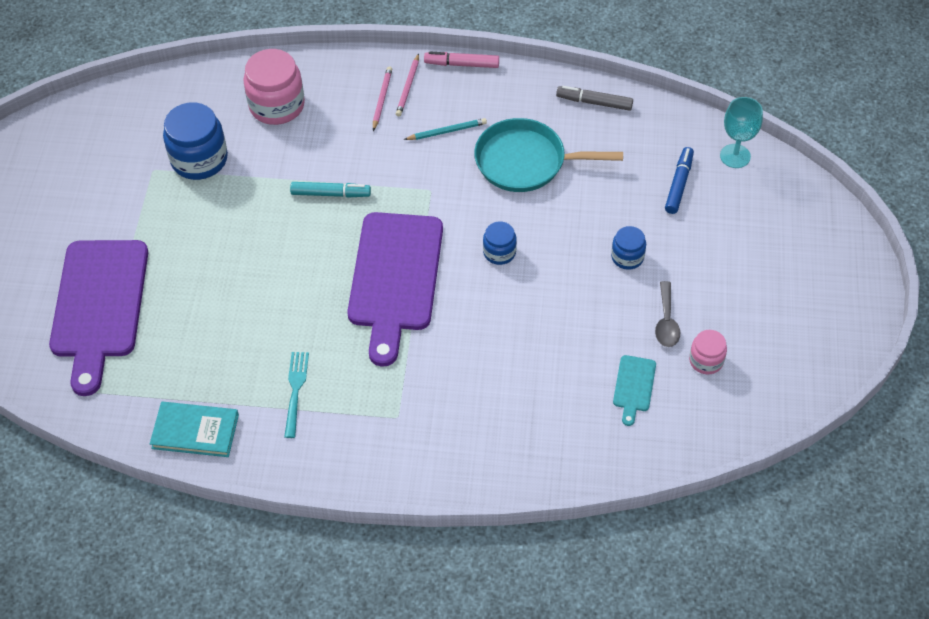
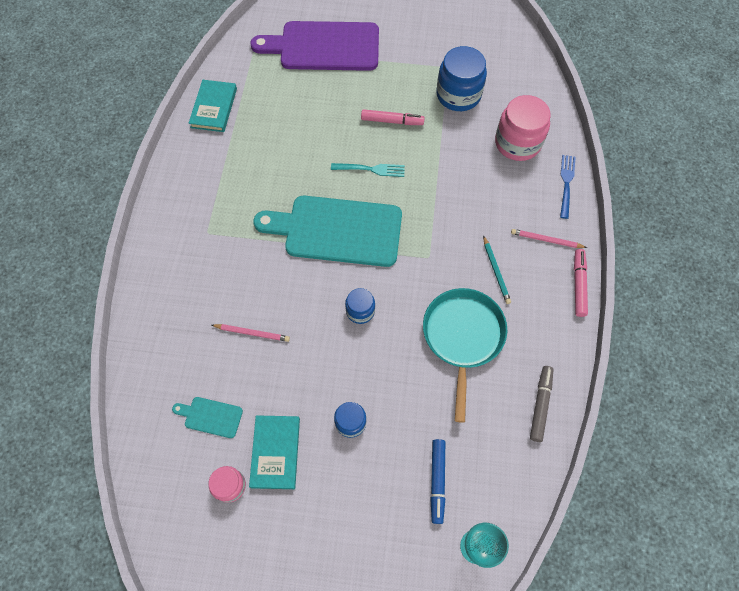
camera: 90 degrees right, 10 degrees up
turquoise fork [284,352,309,438] -> turquoise fork moved to [331,163,405,177]
turquoise marker [290,182,371,198] -> none
purple cutting board [347,212,443,367] -> turquoise cutting board [254,196,402,267]
pink pencil [373,66,392,131] -> pink pencil moved to [212,324,290,342]
grey spoon [655,281,680,347] -> turquoise book [249,415,300,489]
blue marker [665,147,694,214] -> blue marker turned 75 degrees clockwise [430,439,445,524]
none -> pink marker [361,109,425,125]
none -> blue fork [560,155,576,219]

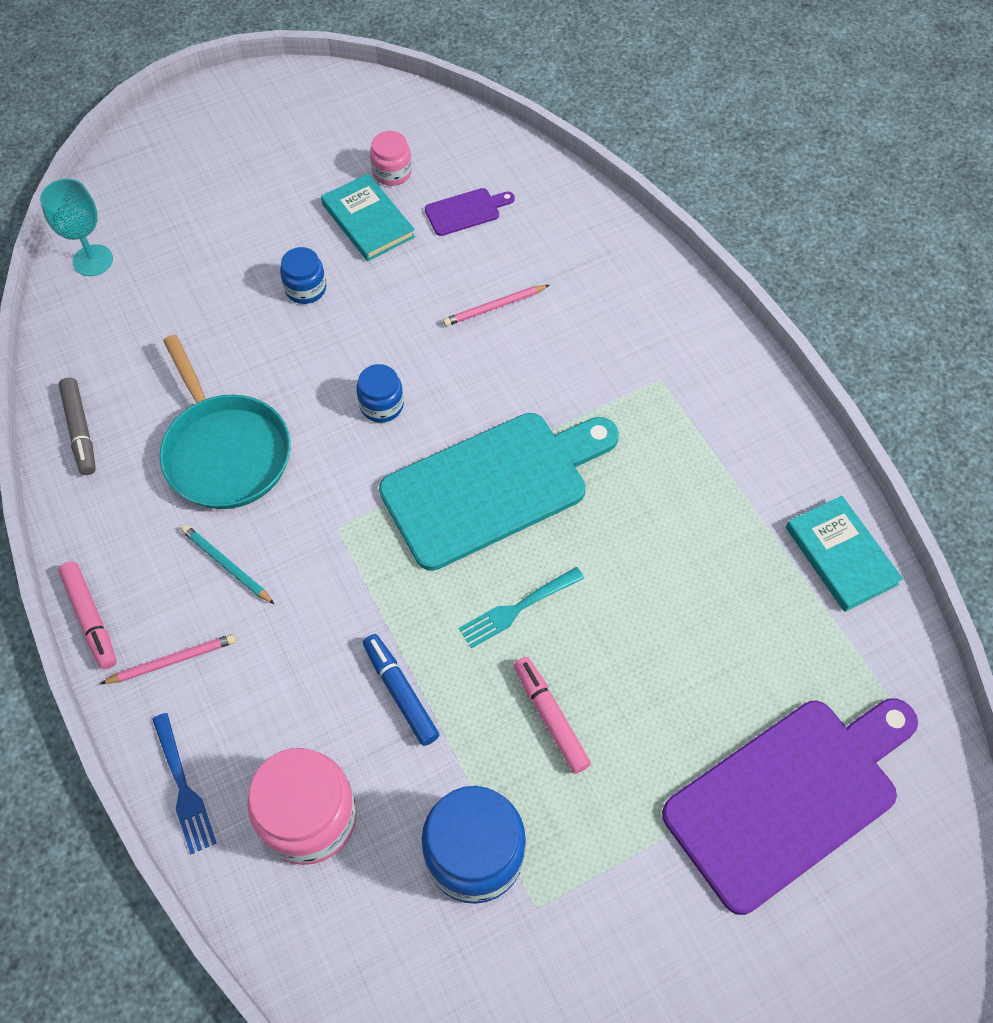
camera: 145 degrees right, 5 degrees down
turquoise cutting board [172,397,243,438] -> purple cutting board [425,188,515,236]
pink marker [361,109,425,125] -> pink marker turned 90 degrees clockwise [514,657,591,774]
blue marker [430,439,445,524] -> blue marker moved to [363,634,439,746]

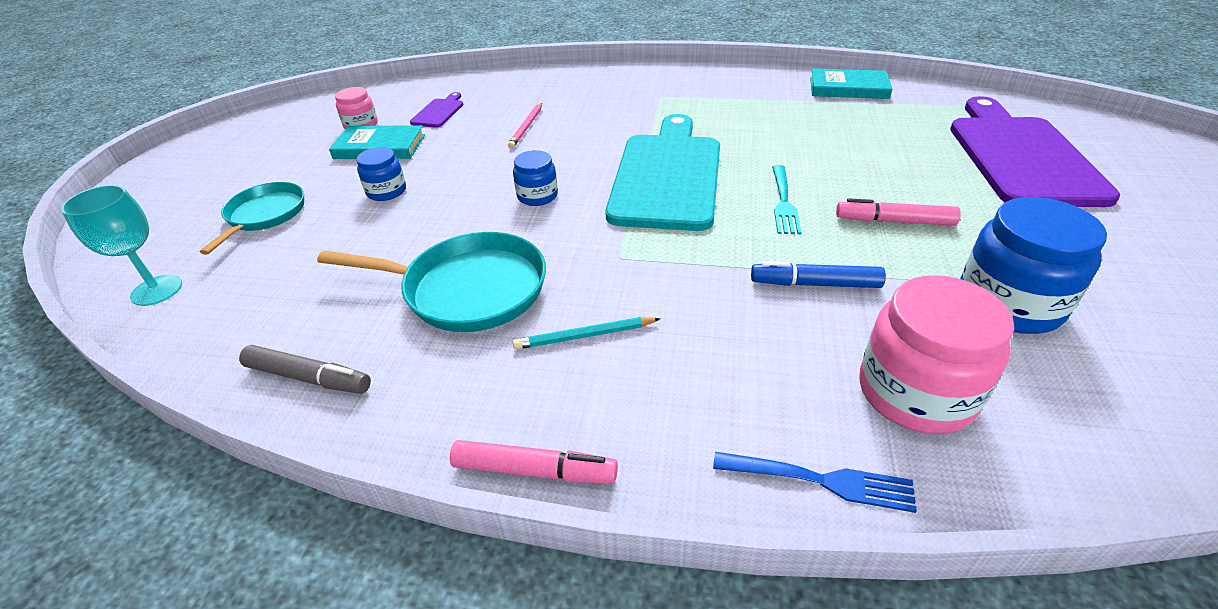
camera: 50 degrees left, 20 degrees down
pink pencil [100,634,236,684] -> none
none -> turquoise pan [200,182,304,255]

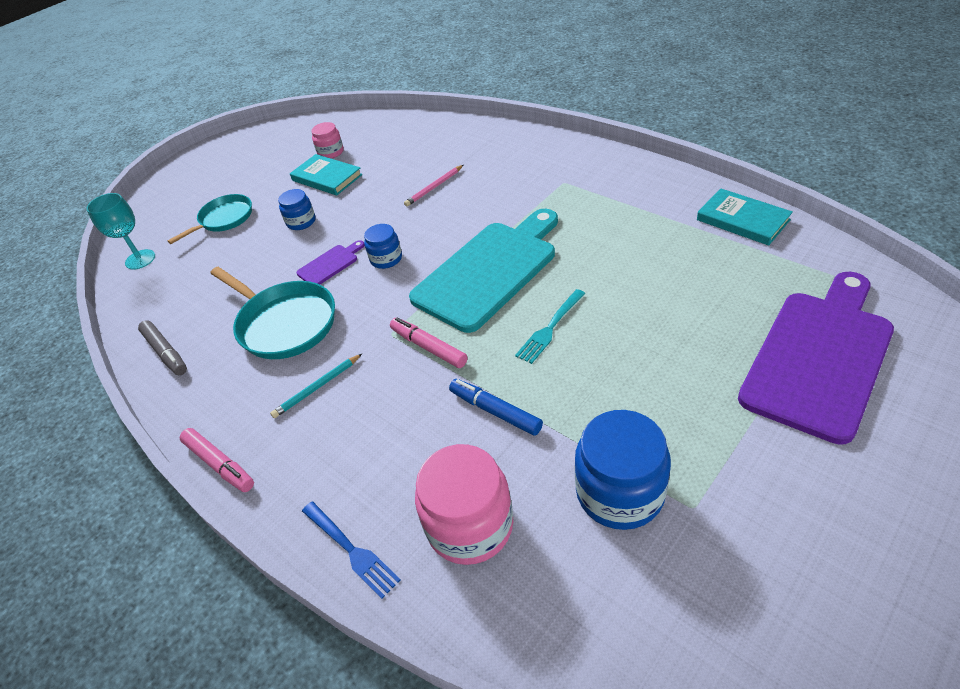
camera: 35 degrees right, 5 degrees up
purple cutting board [410,92,463,128] -> purple cutting board moved to [296,240,365,284]
turquoise pencil [513,317,661,350] -> turquoise pencil turned 60 degrees counterclockwise [270,354,362,418]
pink marker [836,198,961,226] -> pink marker moved to [390,317,468,368]

